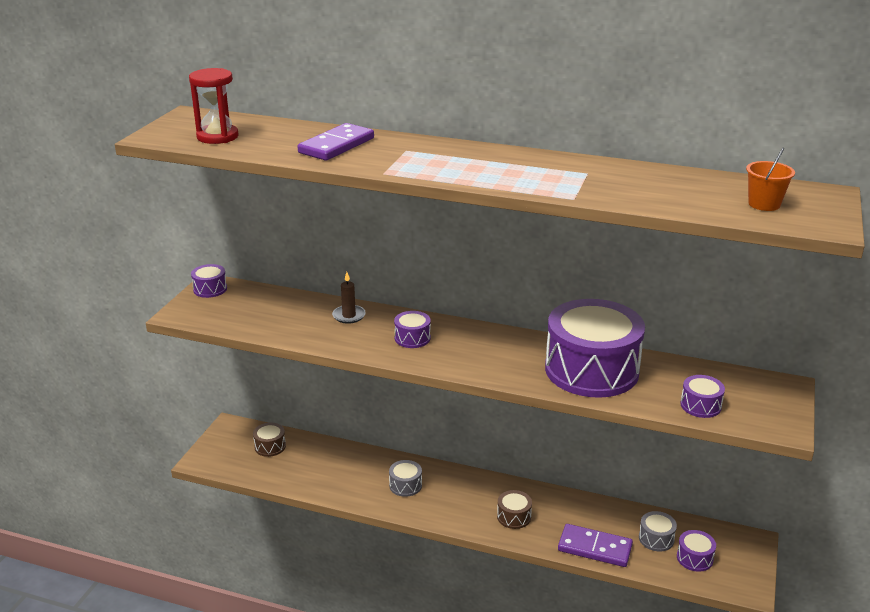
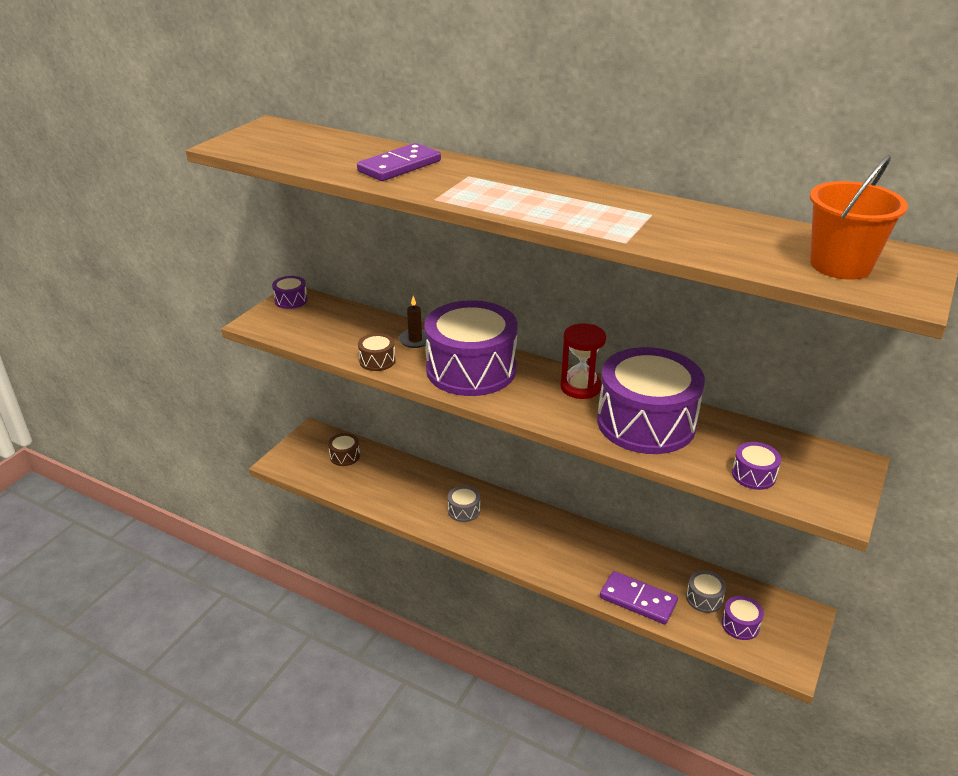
camera: 10 degrees right, 5 degrees up
red hourglass [189,68,239,144] -> red hourglass moved to [560,323,606,399]
purple drum [394,311,431,348] -> purple drum [424,300,518,396], size x2.46
brown drum [497,490,532,529] -> brown drum moved to [358,333,396,371]
orange bucket [746,147,795,211] -> orange bucket [810,155,908,280], size x1.68

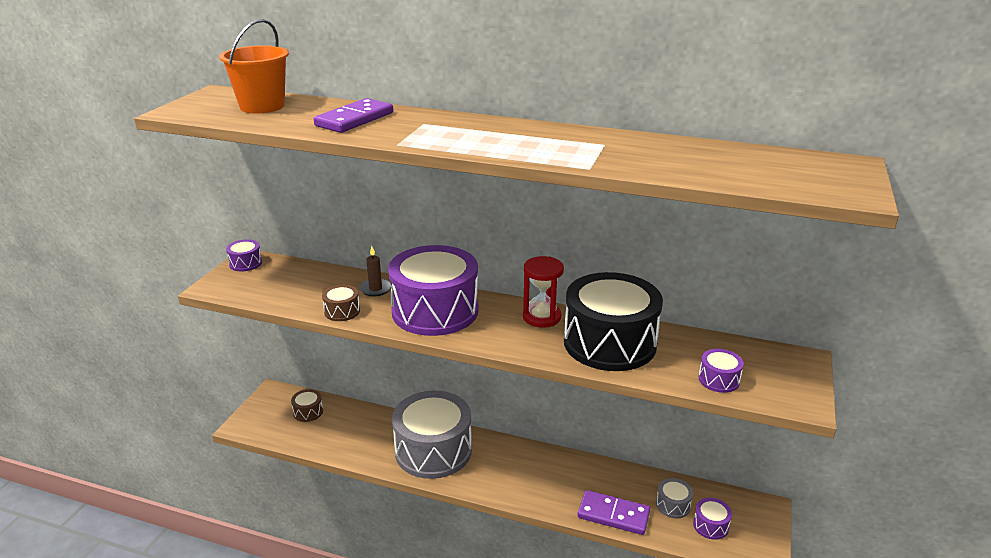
camera: 10 degrees left, 5 degrees down
grey drum [448,486,480,522] -> grey drum [392,390,472,479], size x2.46
purple drum [597,347,705,454] -> black drum [564,272,663,371]
orange bucket [810,155,908,280] -> orange bucket moved to [219,19,289,114]

